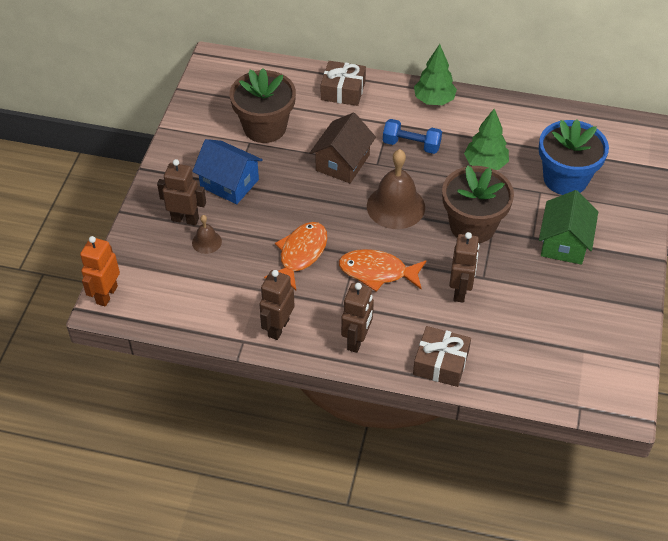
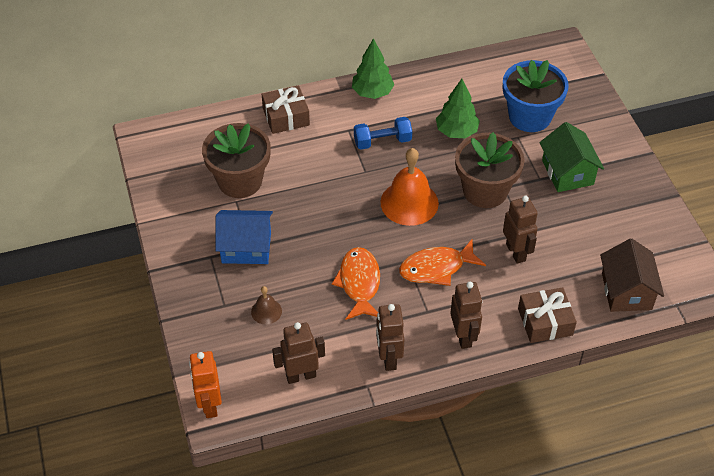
camera: 30 degrees left, 0 degrees up
brown robot [157,159,206,225] -> brown robot moved to [272,322,325,384]
brown house [310,113,376,183] -> brown house moved to [600,238,664,312]
brown bell [367,149,425,229] -> orange bell [380,148,439,226]

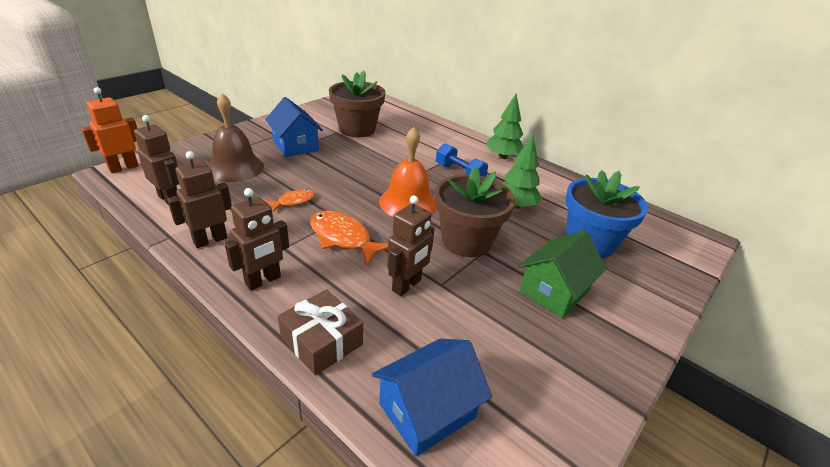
camera: 55 degrees right, 15 degrees down
brown bell [251,286,282,325] -> brown bell [208,93,264,182], size x2.02
brown gift [262,85,310,134] -> none
orange fish [332,247,380,320] -> orange fish [265,189,315,212], size x0.57
brown house [600,238,664,312] -> blue house [372,339,492,456]

